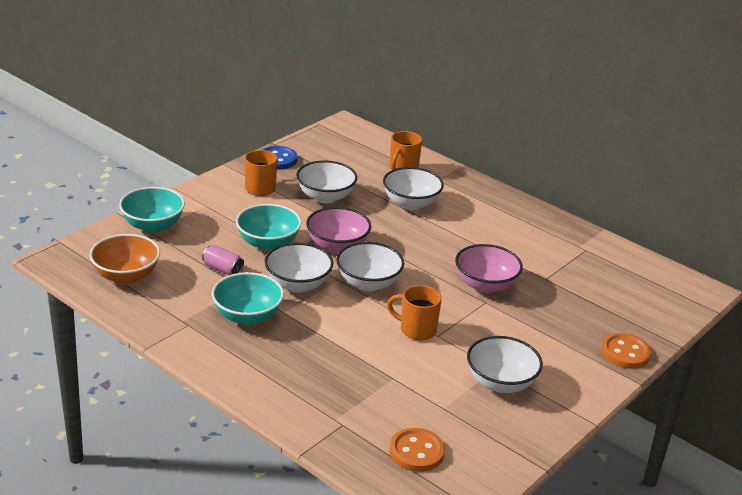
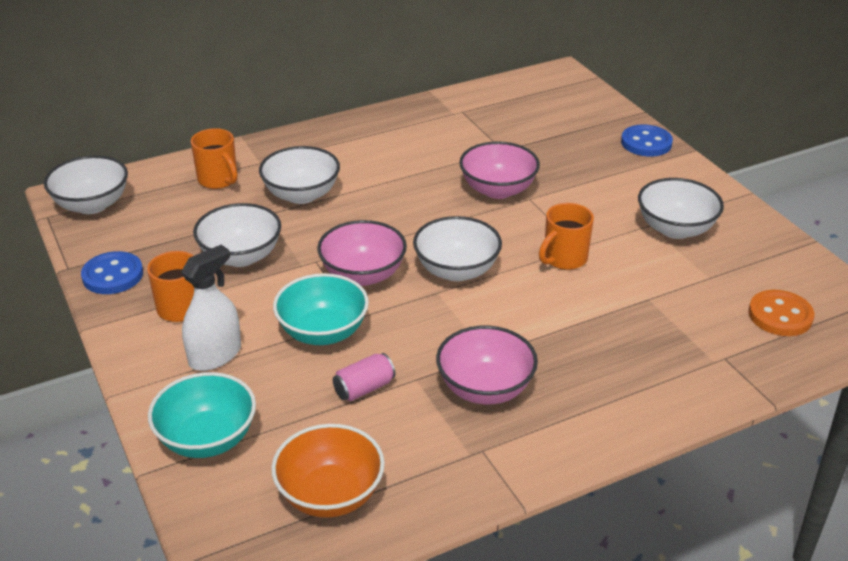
camera: 65 degrees left, 5 degrees up
turquoise bowl [212,272,284,325] -> pink bowl [436,326,538,404]
white bowl [264,243,333,293] -> white bowl moved to [44,155,128,214]
orange button [601,333,651,369] -> blue button [621,124,673,157]
none -> white spray bottle [181,245,241,371]

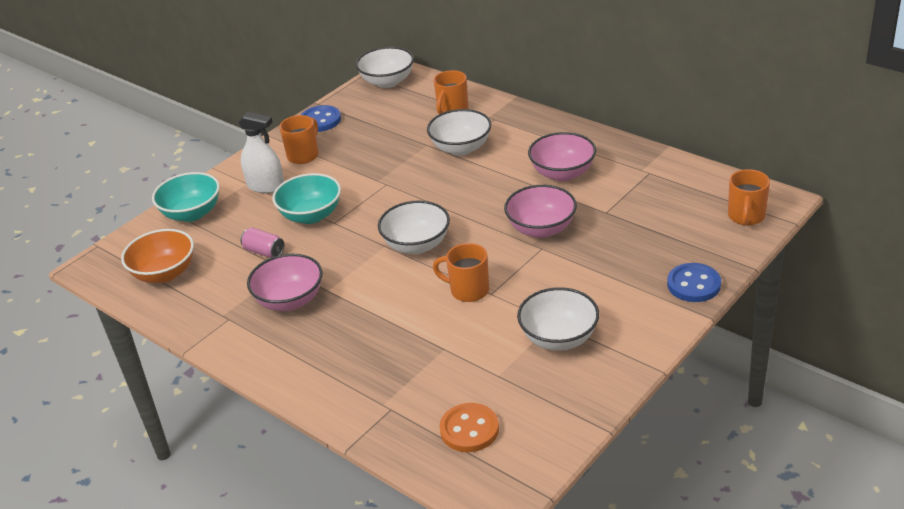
camera: 70 degrees right, 0 degrees up
white bowl [193,203,281,267] -> none
pink bowl [317,220,407,286] -> pink bowl moved to [528,132,596,181]
none -> orange mug [728,169,770,226]

